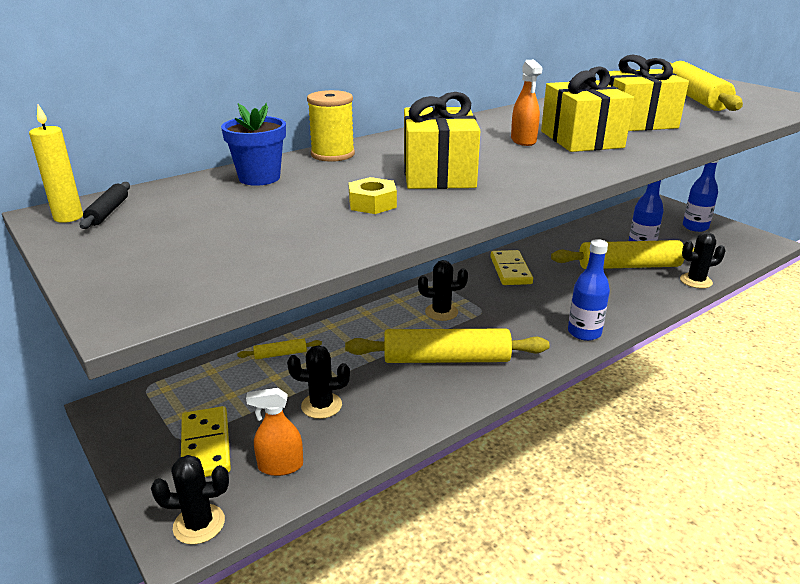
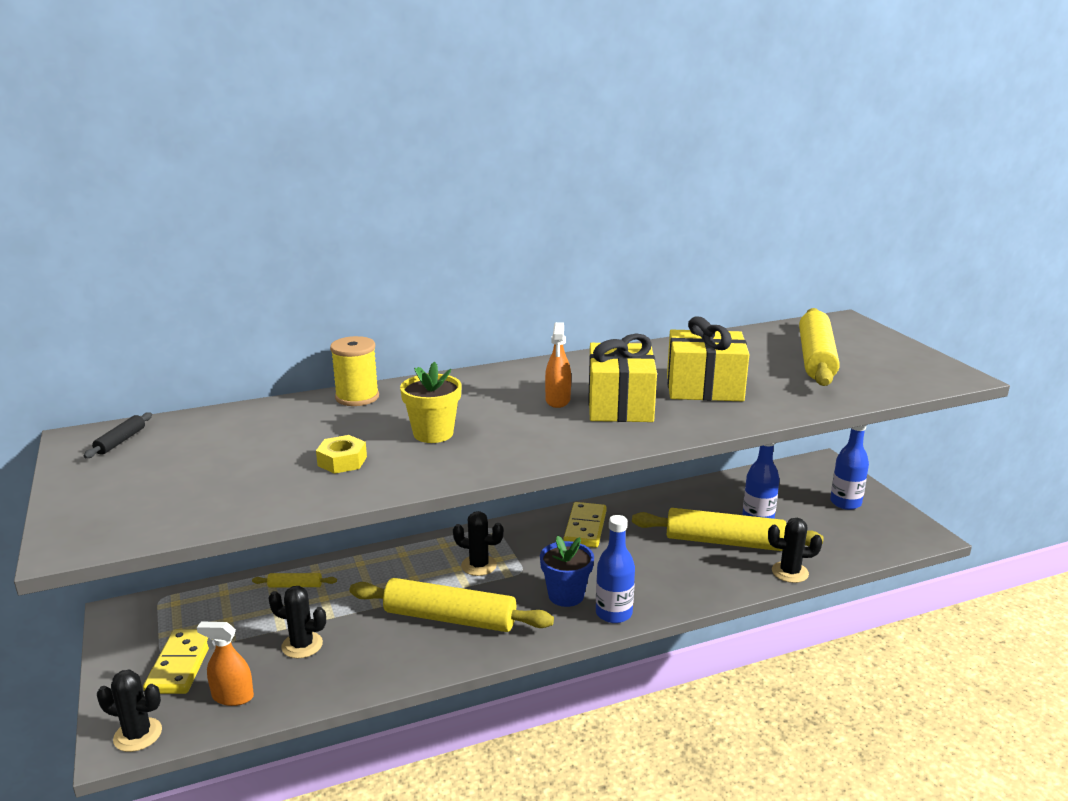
camera: 15 degrees right, 5 degrees down
yellow candle [29,104,83,223] -> none
blue flower pot [221,103,286,186] -> blue flower pot moved to [540,536,594,607]
yellow gift [404,92,480,189] -> yellow flower pot [400,362,462,443]

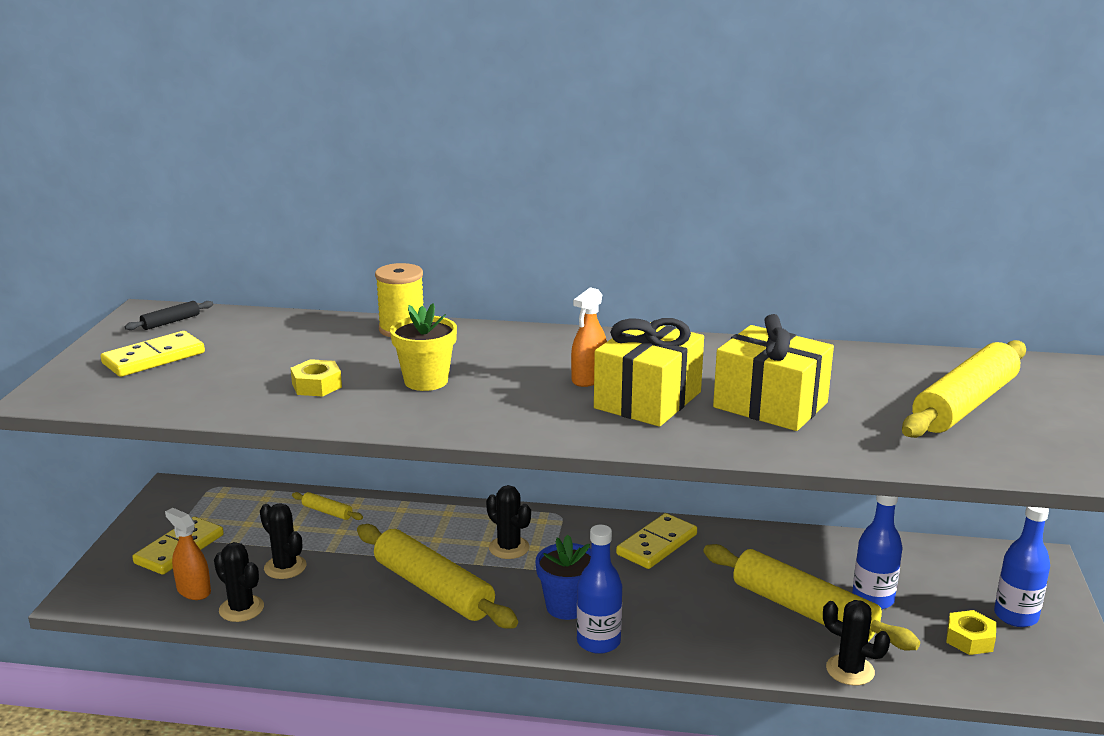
camera: 30 degrees right, 0 degrees up
black cactus [97,669,162,752] -> black cactus moved to [214,542,264,622]
none -> yellow domino [101,331,205,377]
none -> yellow nut [946,610,996,655]

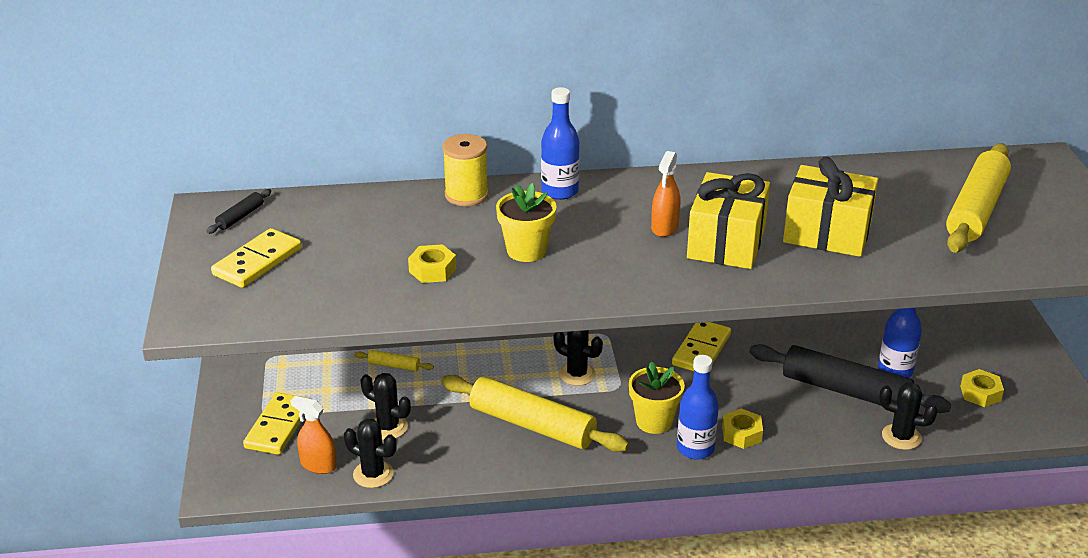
camera: 15 degrees left, 10 degrees up
blue flower pot [536,535,591,620] -> yellow flower pot [629,361,685,434]
yellow rolling pin [703,544,920,650] -> black rolling pin [750,344,951,413]
blue bottle [994,507,1050,627] -> blue bottle moved to [541,87,580,200]
none -> yellow nut [722,408,763,449]

